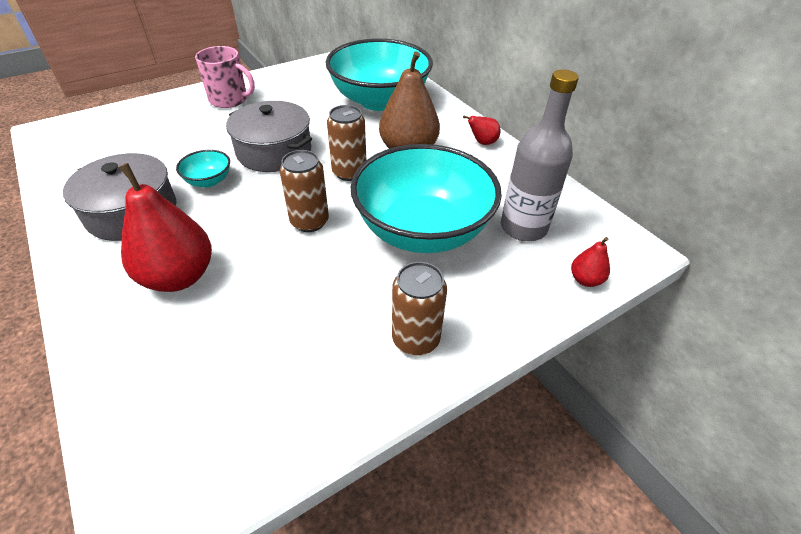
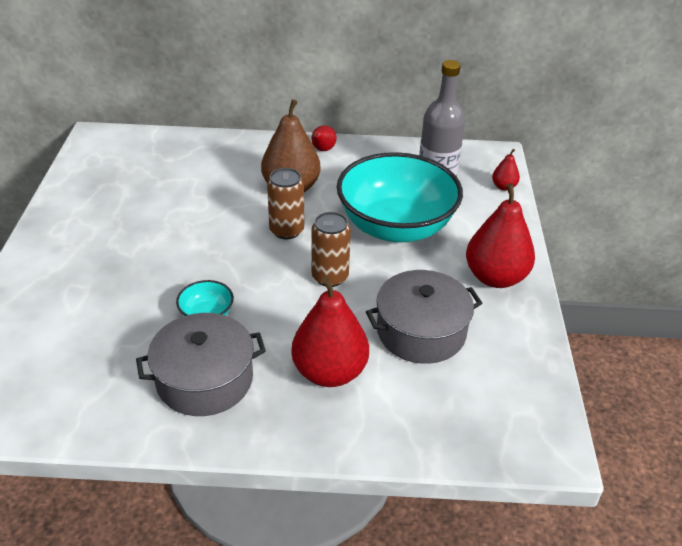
camera: 55 degrees left, 5 degrees down
pink mug [195,46,255,108] -> none
grey pot [226,101,312,172] -> grey pot moved to [366,270,482,364]
turquoise bowl [325,38,433,111] -> none
brown can [392,262,447,355] -> red pear [466,183,535,288]

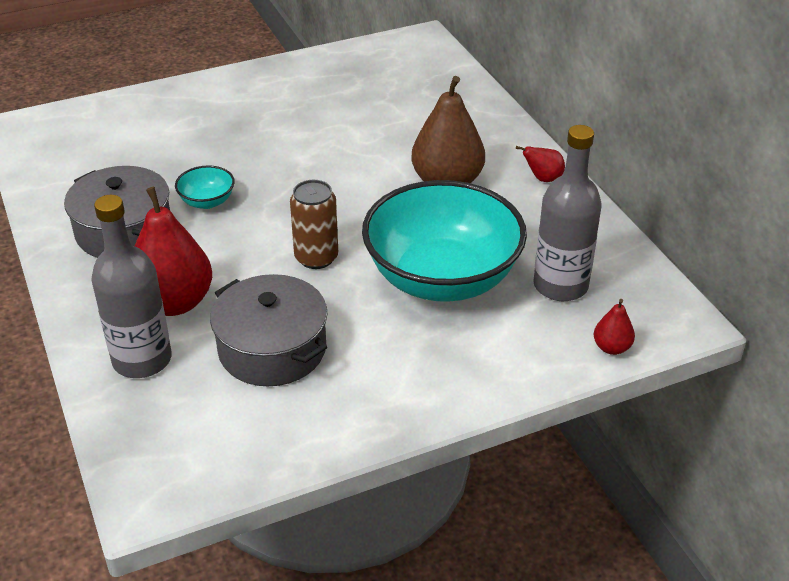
camera: 65 degrees right, 0 degrees up
brown can [267,168,304,239] -> none
red pear [466,183,535,288] -> none
none -> grey bottle [91,195,172,378]

